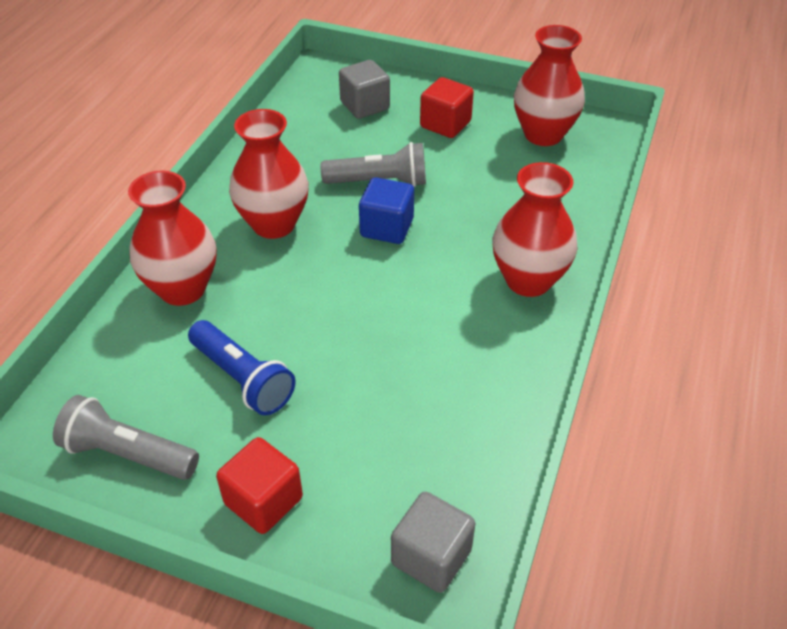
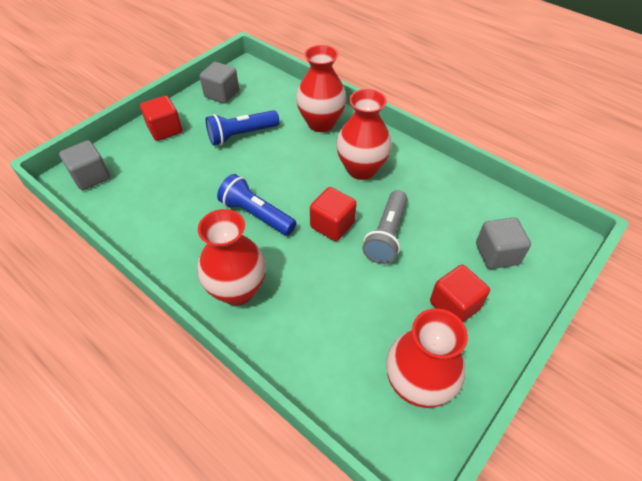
camera: 110 degrees right, 5 degrees up
grey flashlight [53,395,199,480] -> grey cube [200,62,239,104]
blue cube [359,177,414,244] -> red cube [310,187,357,241]
none -> blue flashlight [217,174,296,236]

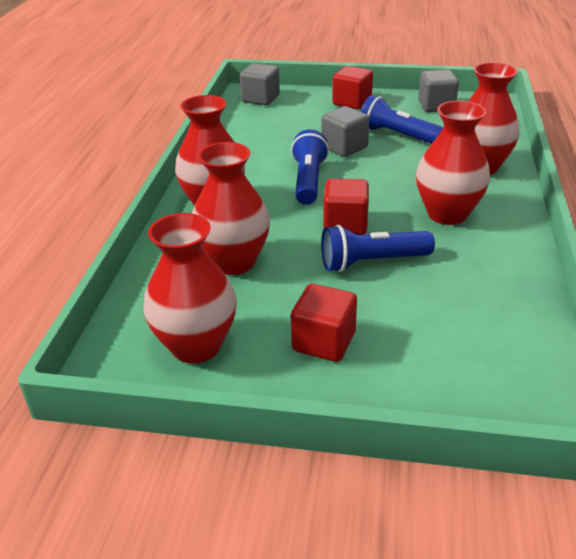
camera: 60 degrees right, 15 degrees down
grey flashlight [362,190,407,264] -> blue flashlight [321,225,435,272]
grey cube [476,217,531,269] -> grey cube moved to [321,106,370,157]
none -> red vase [192,142,270,275]

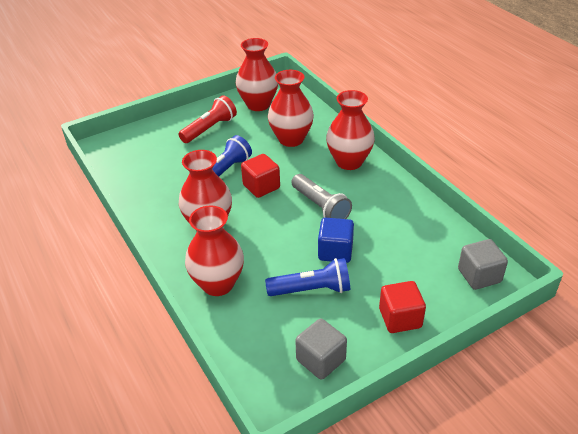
camera: 140 degrees right, 5 degrees up
blue flashlight [291,129,329,205] -> grey flashlight [291,174,352,219]
red cube [291,284,357,362] -> red flashlight [178,95,237,143]
grey cube [321,106,370,157] -> blue cube [318,218,354,263]

